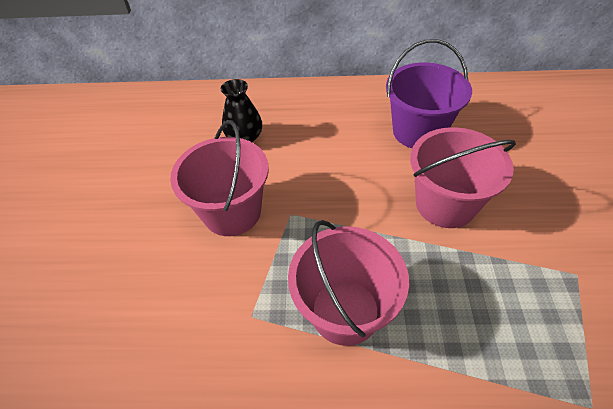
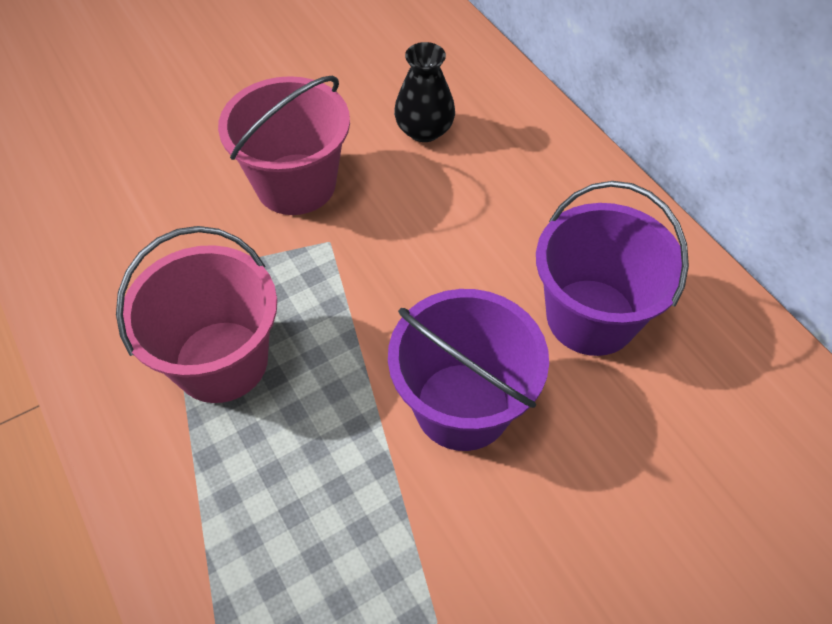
camera: 55 degrees right, 5 degrees up
pink bucket [410,127,516,228] -> purple bucket [388,289,549,451]

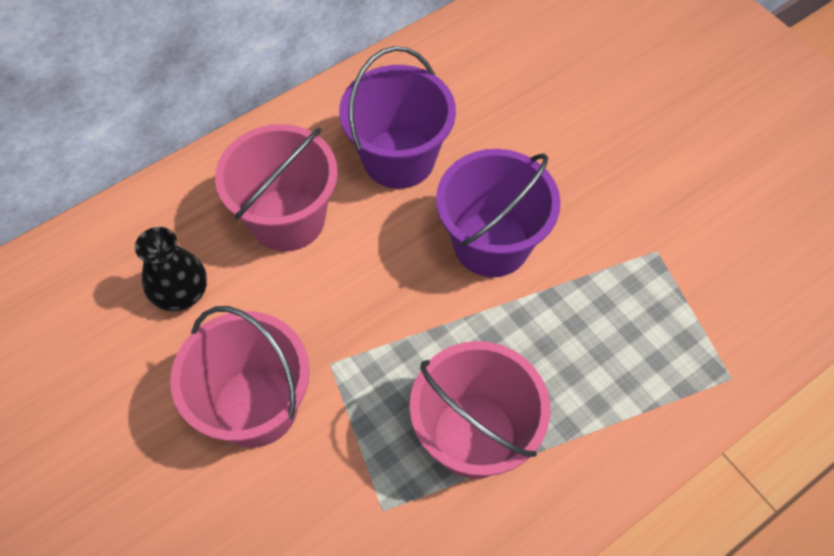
camera: 95 degrees left, 5 degrees up
none -> pink bucket [215,124,338,252]

